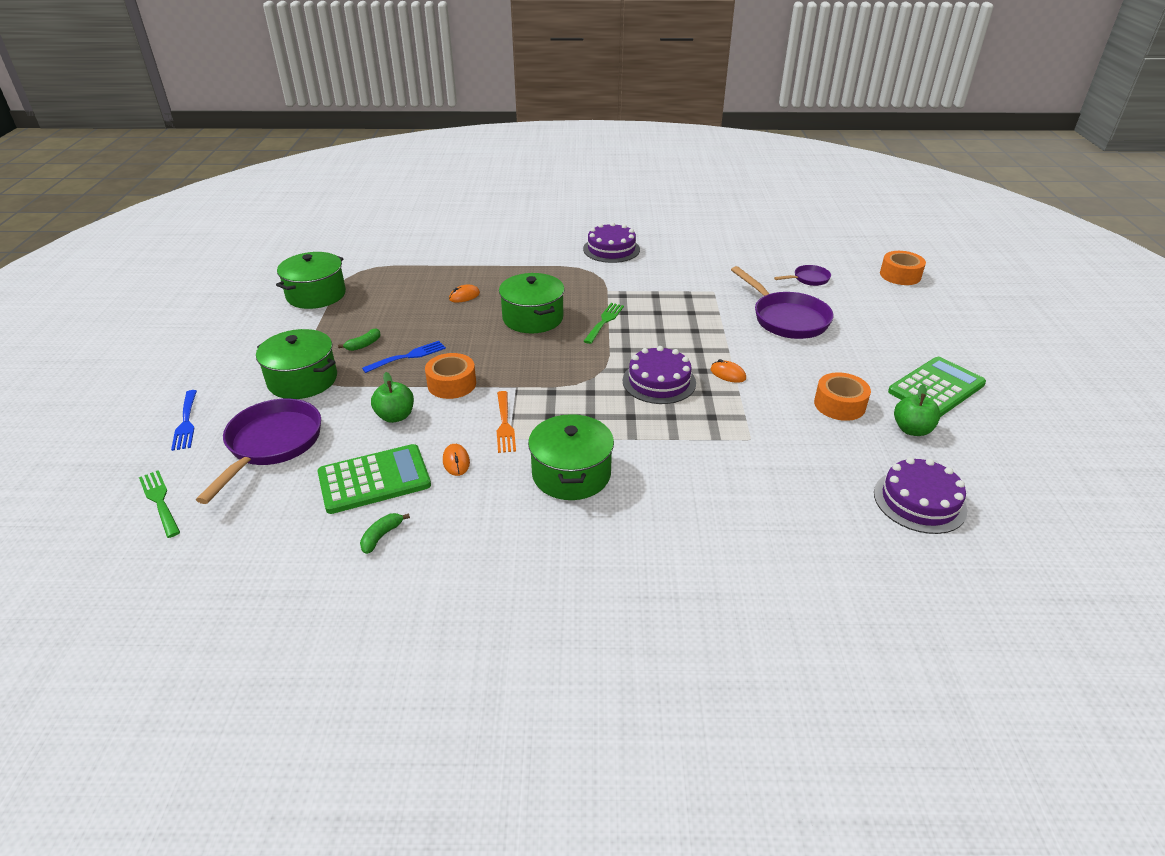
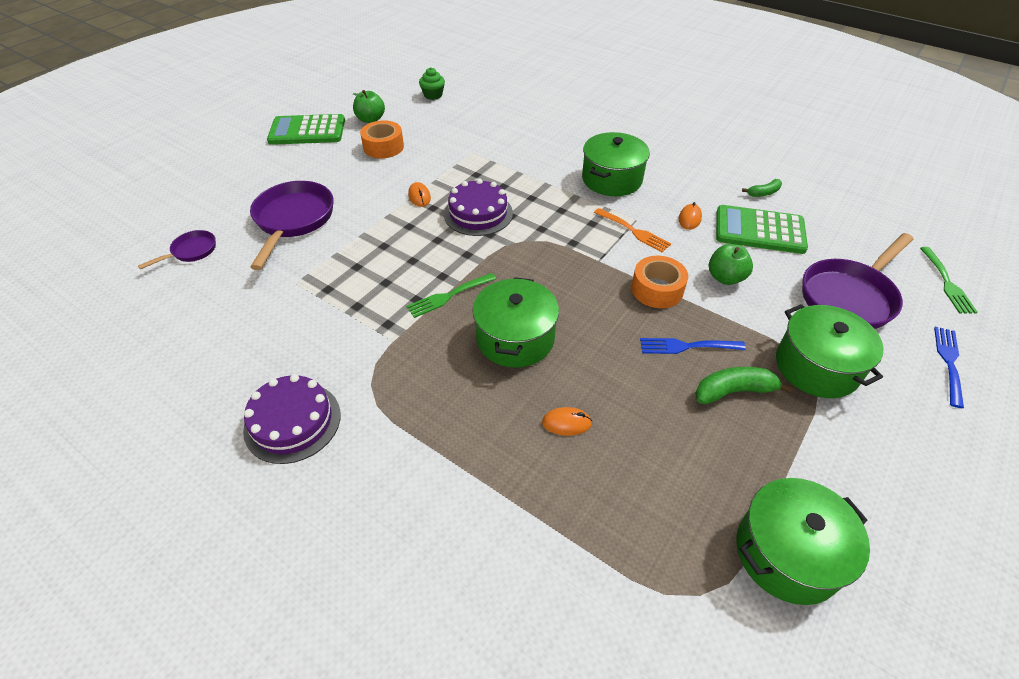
camera: 145 degrees left, 10 degrees up
green banana [338,328,380,351] -> green banana [695,367,793,404], size x1.61
orange fork [497,391,516,453] -> orange fork turned 105 degrees clockwise [594,208,671,252]
purple pan [774,265,831,286] -> purple pan turned 120 degrees clockwise [138,230,216,269]
purple cake [874,457,967,534] -> green cupcake [419,67,445,100]
orange tape [880,251,926,285] -> none

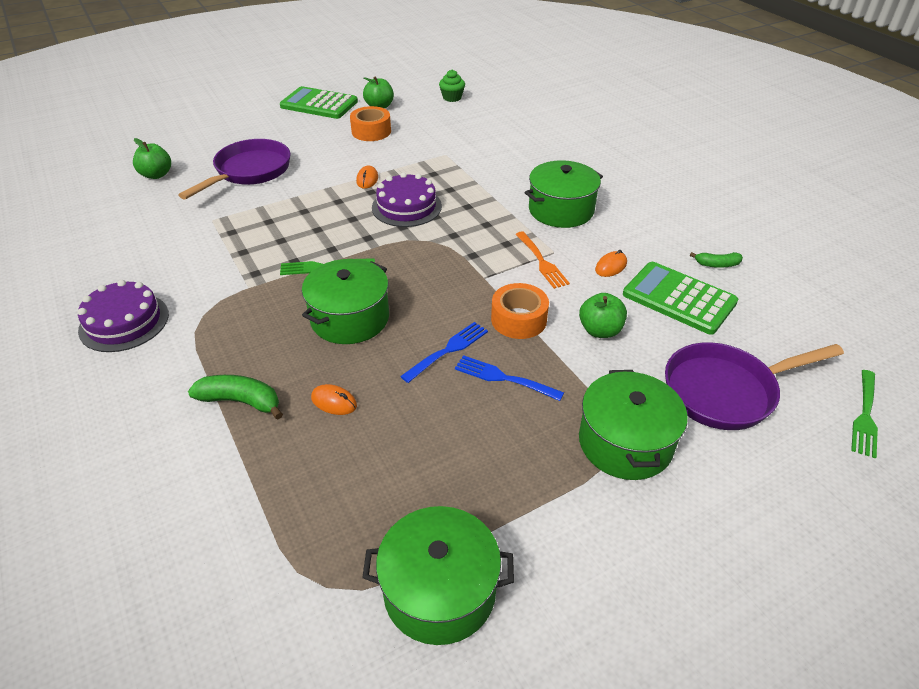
camera: 25 degrees right, 5 degrees down
purple pan [138,230,216,269] -> green apple [133,138,171,179]
green banana [695,367,793,404] -> green banana moved to [188,375,283,419]
blue fork [934,327,964,408] -> blue fork moved to [400,322,488,383]

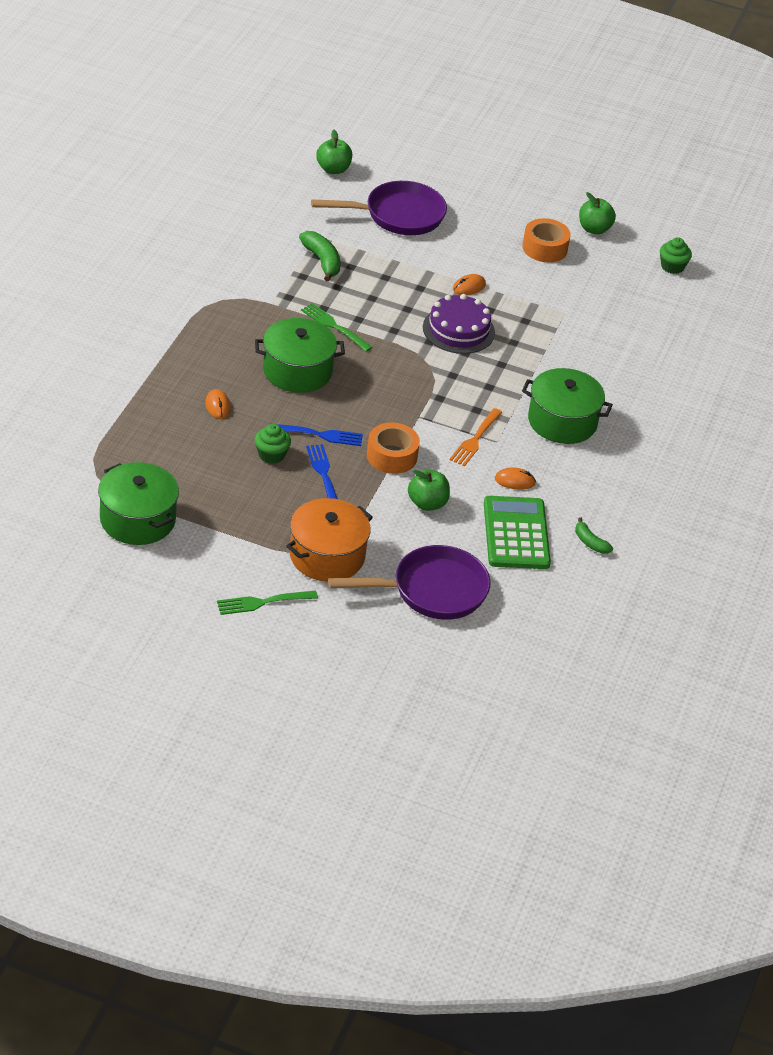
camera: 45 degrees right, 0 degrees up
purple cake [78,280,169,352] -> none
green banana [188,375,283,419] -> green banana moved to [299,231,340,282]
green calculator [280,86,358,119] -> none
green pot [579,370,688,480] -> orange pot [286,498,373,582]
purple pan [665,342,844,430] -> purple pan turned 135 degrees clockwise [328,545,491,620]
green fork [851,370,878,459] -> green fork moved to [217,591,318,615]
none -> green cupcake [255,424,291,464]

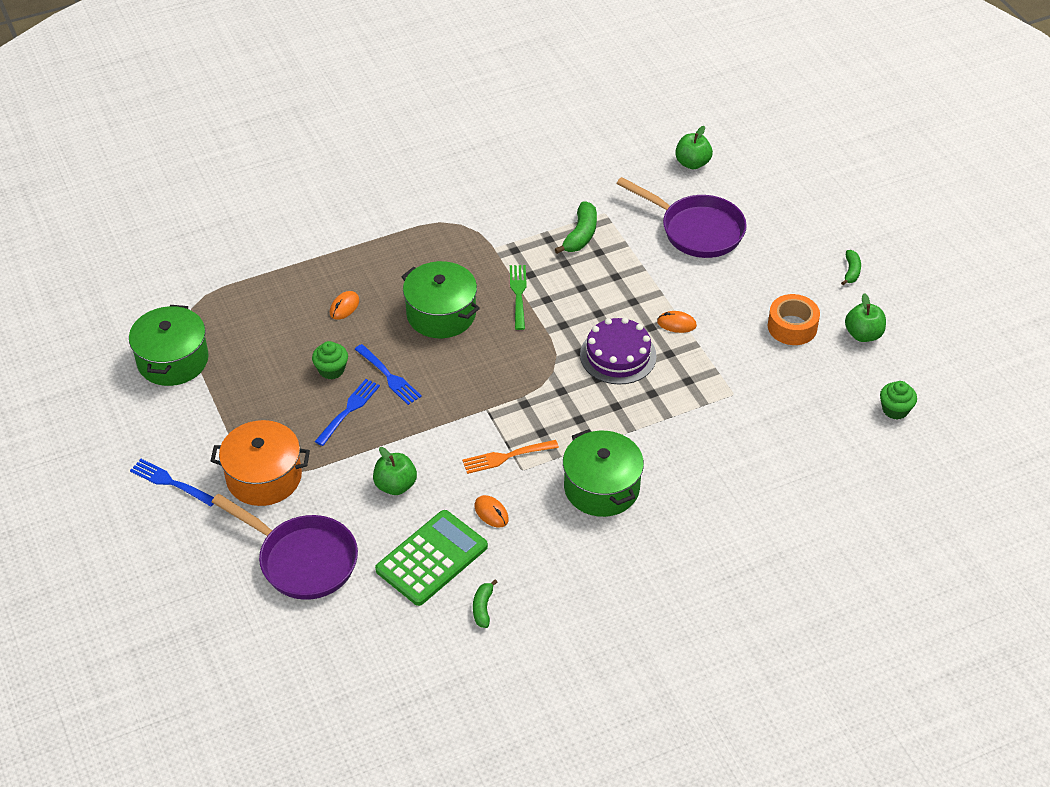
camera: 50 degrees right, 5 degrees up
green fork [217,591,318,615] -> blue fork [130,459,214,506]
orange tape [367,422,420,474] -> none
none -> green banana [841,250,861,285]

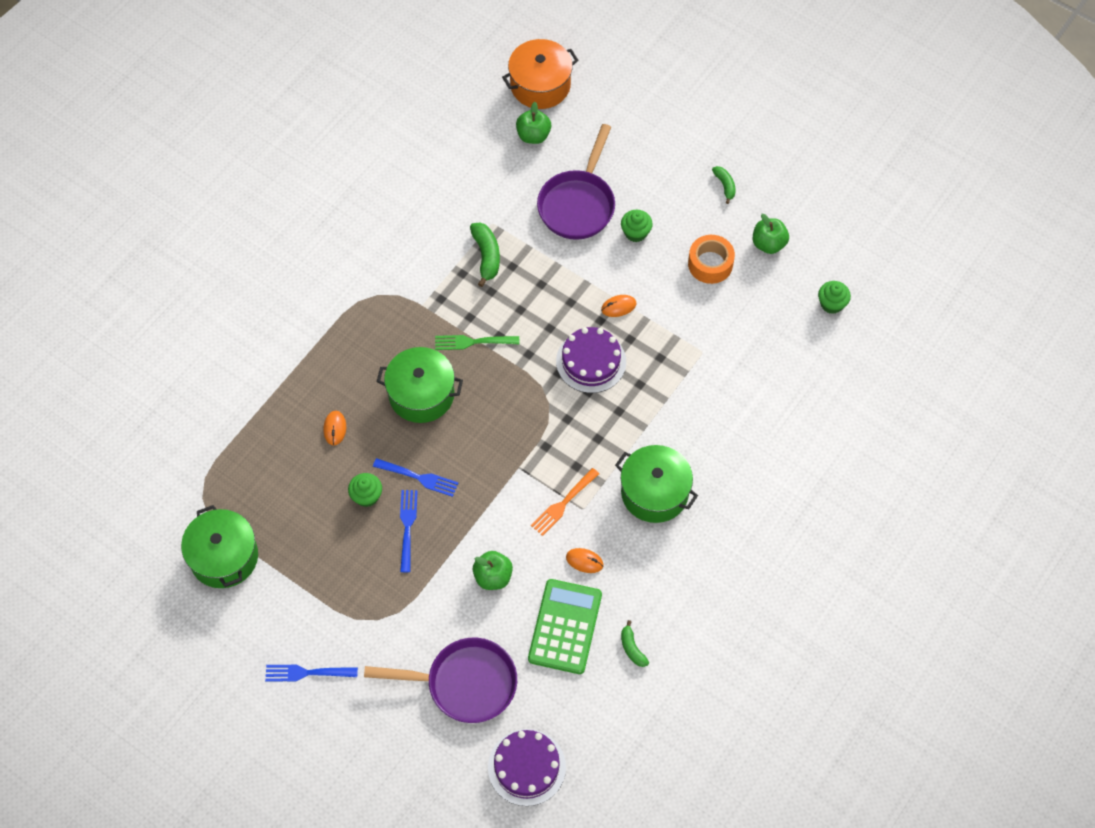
camera: 30 degrees left, 15 degrees up
orange pot [211,420,310,506] -> orange pot moved to [502,39,578,109]
green fork [510,265,527,330] -> green fork turned 60 degrees counterclockwise [435,335,519,350]
purple pan [616,177,747,258] -> purple pan turned 105 degrees clockwise [537,124,615,240]
none -> purple cake [488,729,566,806]
none -> green cupcake [621,210,653,242]

